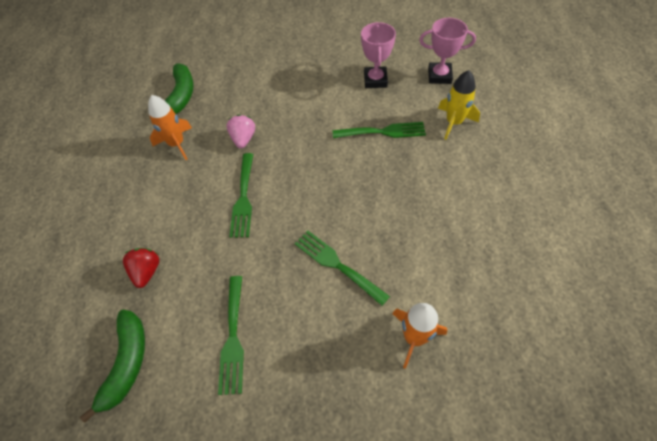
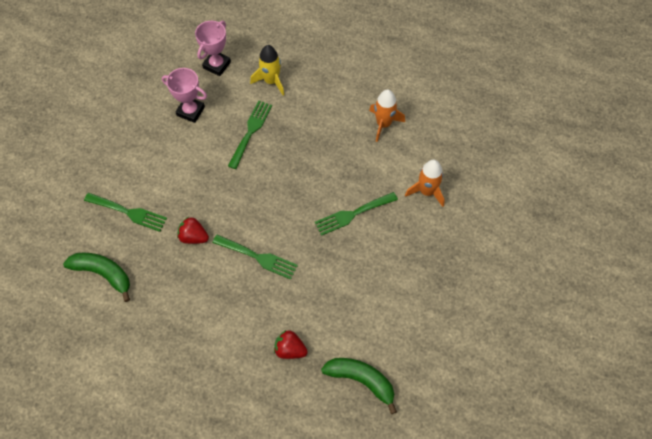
camera: 70 degrees left, 5 degrees up
orange rocket [148,95,192,160] -> orange rocket moved to [369,89,405,142]
green fork [218,276,244,395] -> green fork moved to [84,193,167,232]
pink strawberry [227,115,255,148] -> red strawberry [177,217,209,244]

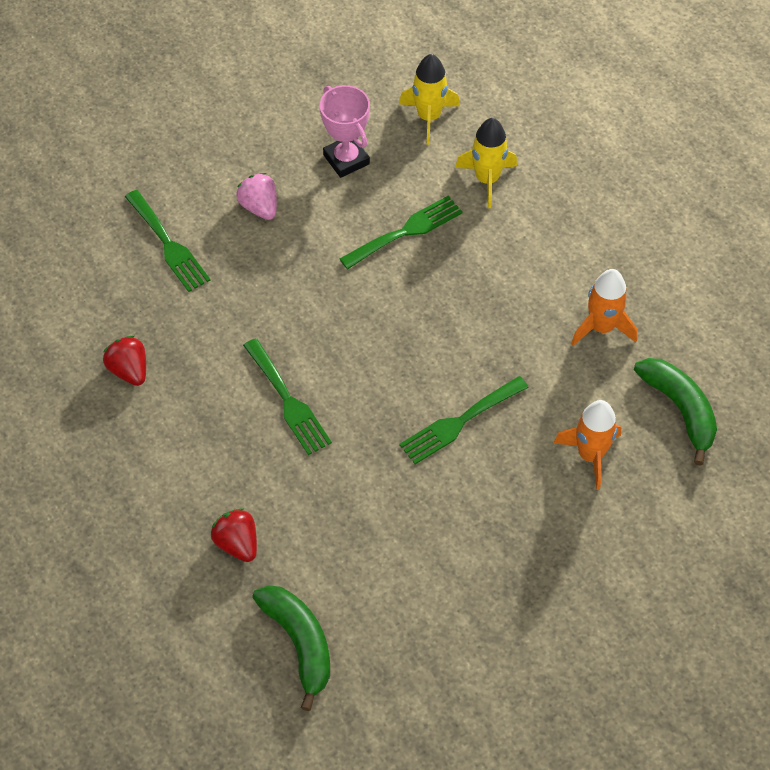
camera: 35 degrees right, 5 degrees down
green banana [63,253,130,302] -> green banana moved to [634,358,717,466]
red strawberry [177,217,209,244] -> red strawberry moved to [103,336,146,386]
pink trophy [195,21,231,76] -> yellow rocket [399,54,460,145]
green fork [315,192,398,236] -> green fork turned 45 degrees counterclockwise [399,376,529,464]
none -> pink strawberry [236,173,277,220]

